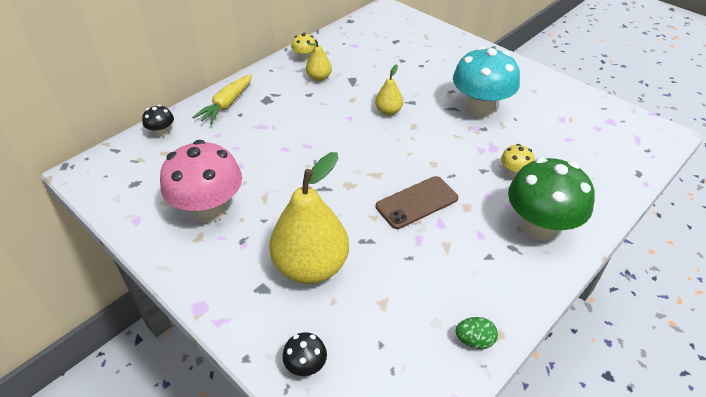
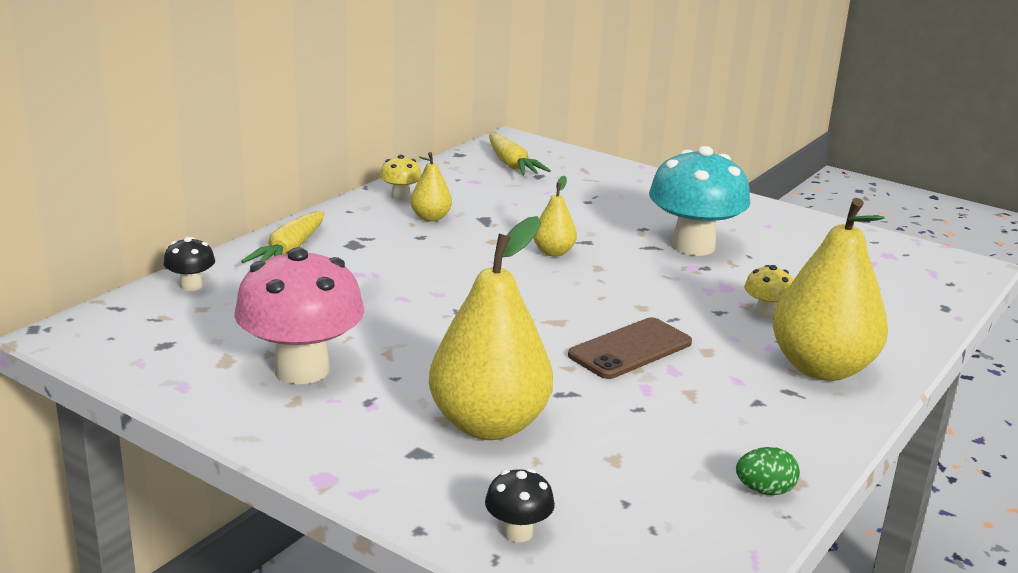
camera: 10 degrees left, 20 degrees down
green mushroom [508,157,594,241] -> yellow pear [772,198,888,381]
none -> yellow carrot [489,133,551,176]

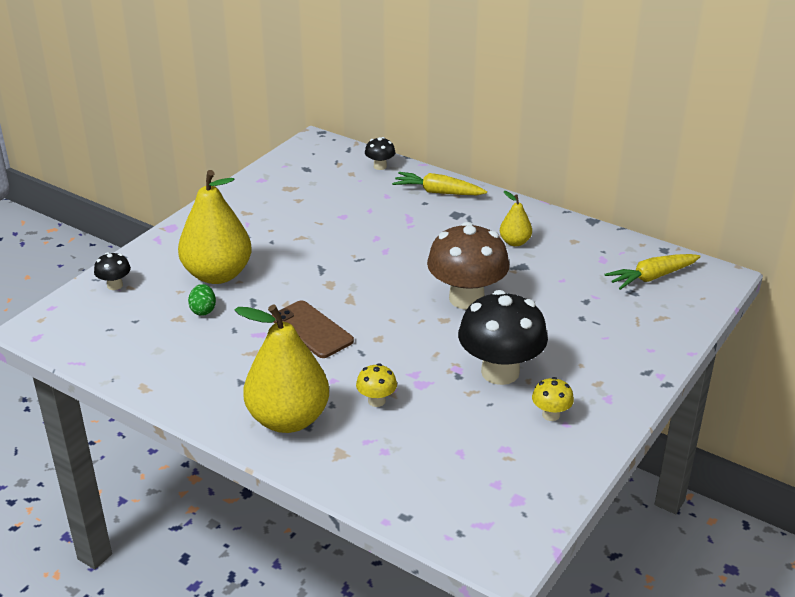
camera: 90 degrees right, 10 degrees up
pink mushroom [234,247,364,384] -> none
yellow mushroom [380,155,421,200] -> yellow mushroom moved to [532,377,574,421]
yellow pear [534,176,577,257] -> brown mushroom [427,222,509,310]
turquoise mushroom [649,146,750,256] -> black mushroom [458,290,548,385]
green egg [736,447,800,495] -> green egg moved to [188,284,216,316]

